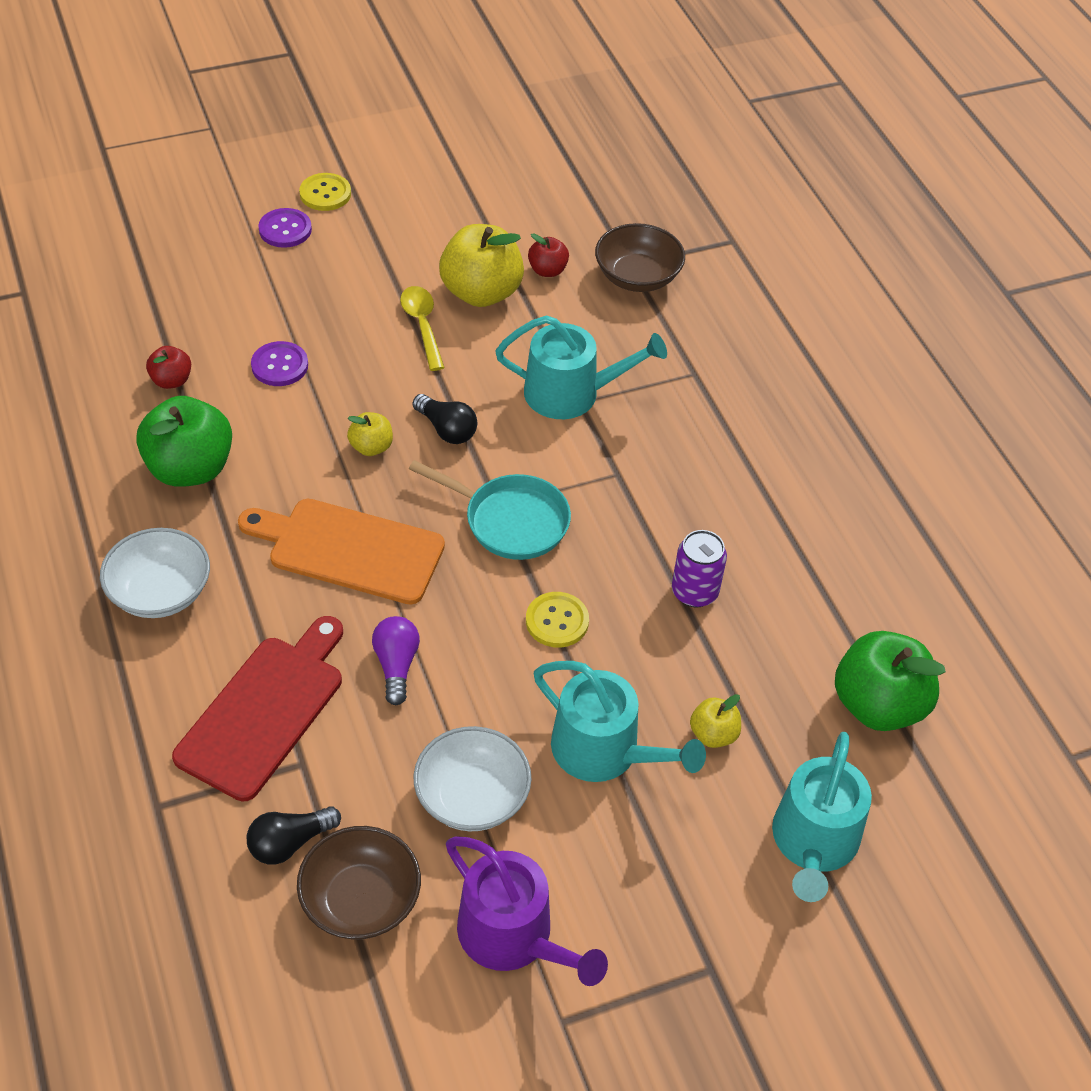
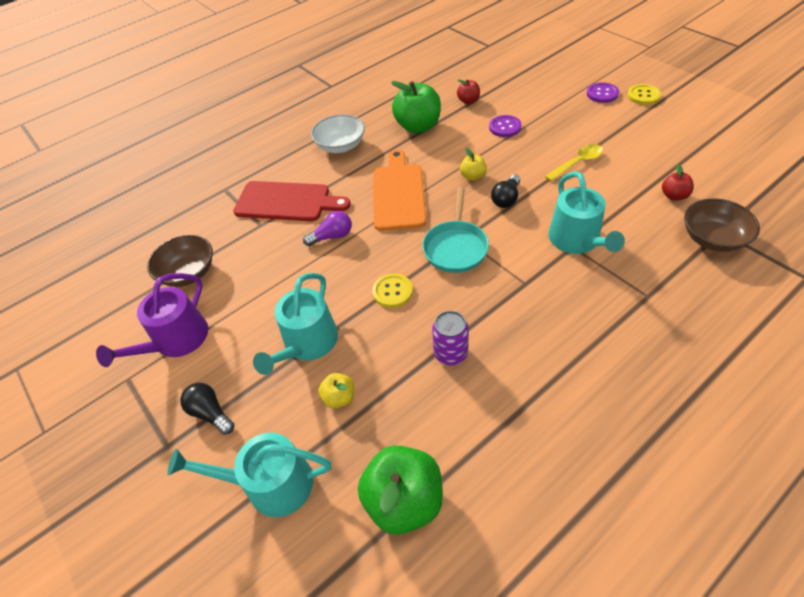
camera: 80 degrees right, 0 degrees up
black light bulb [247,806,341,865] -> black light bulb moved to [180,383,235,435]
white bowl [414,726,532,831] -> none
yellow apple [439,224,524,307] -> none

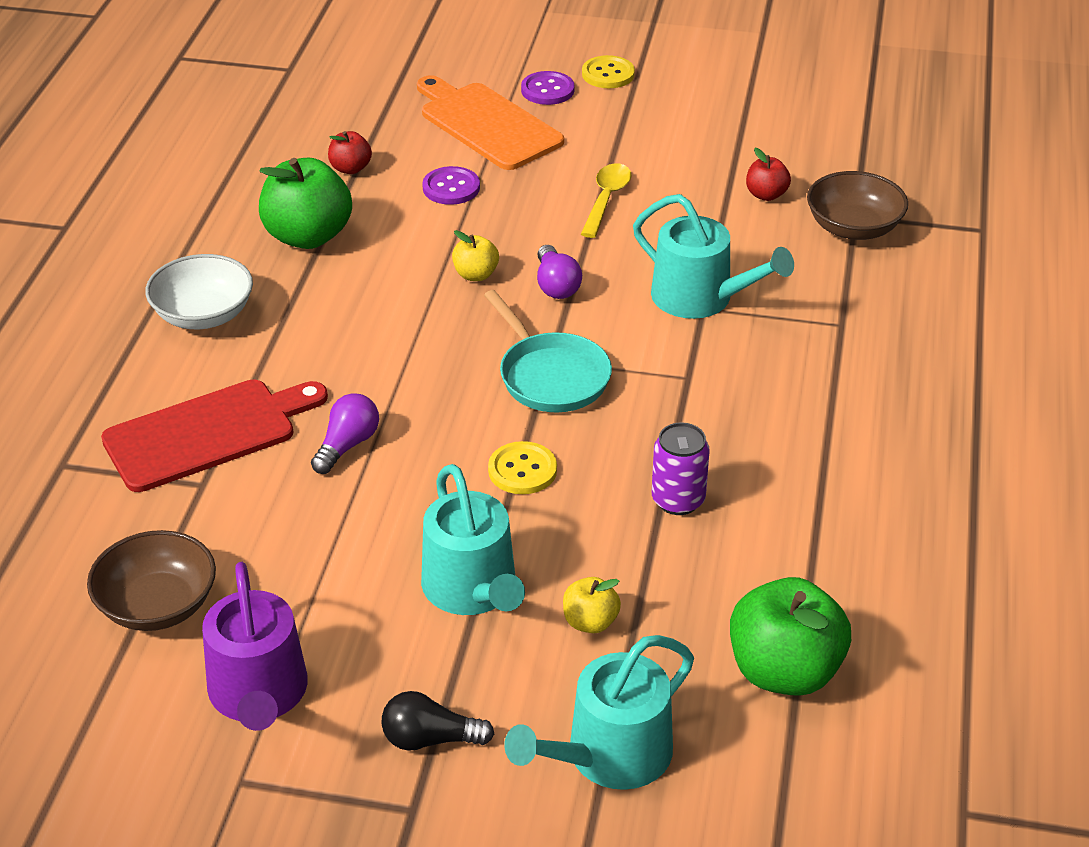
camera: 45 degrees left, 10 degrees down
orange cutting board [373,149,426,231] -> orange cutting board moved to [417,75,564,170]
black light bulb [491,174,520,208] -> purple light bulb [537,245,582,299]

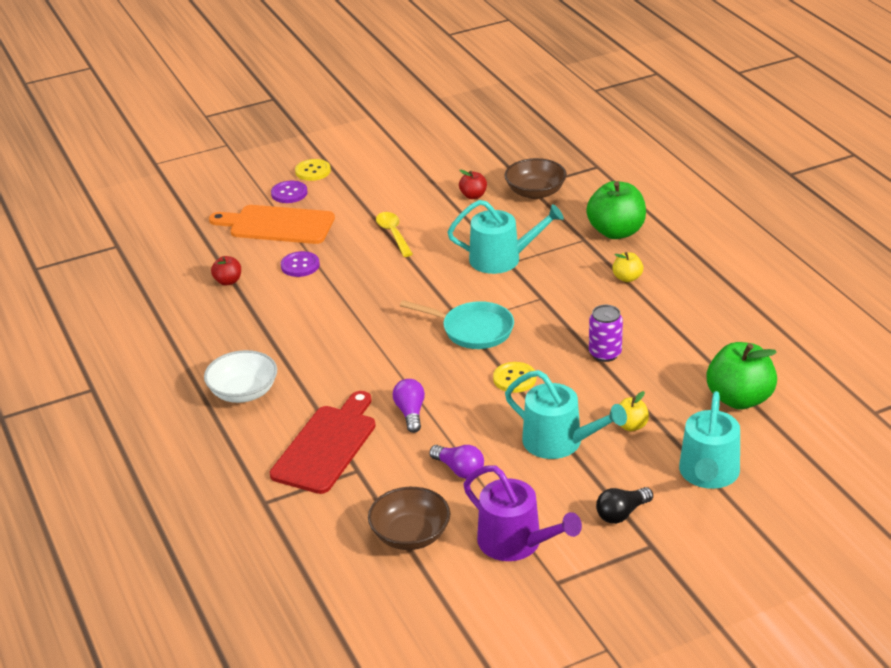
camera: 35 degrees left, 5 degrees down
green apple [259,158,352,249] -> green apple moved to [586,181,646,239]
yellow apple [452,230,499,281] -> yellow apple moved to [612,252,643,282]
purple light bulb [537,245,582,299] -> purple light bulb moved to [429,445,484,479]

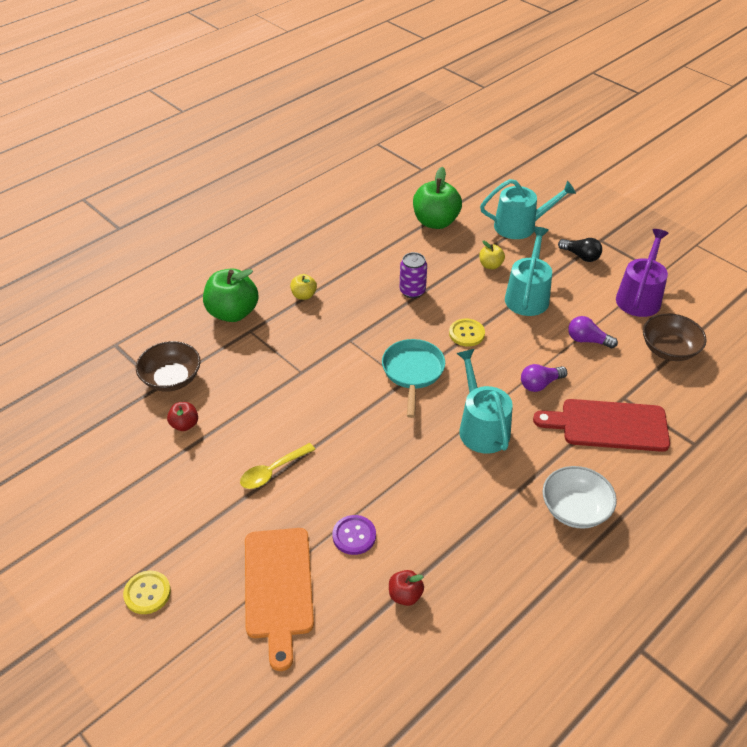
camera: 110 degrees left, 10 degrees up
purple button [271,181,307,203] -> none
purple light bulb [429,445,484,479] -> purple light bulb turned 90 degrees counterclockwise [568,316,618,348]
turquoise watering can [447,200,564,274] -> turquoise watering can moved to [457,349,513,454]

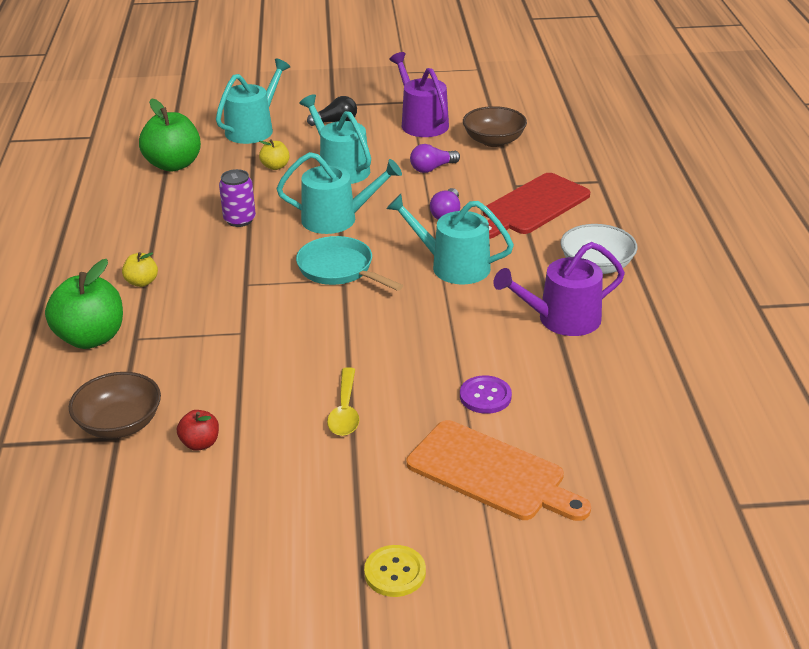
camera: 50 degrees left, 10 degrees down
red apple [389,570,424,606] -> none
yellow button [449,319,485,346] -> turquoise watering can [277,152,402,234]
none -> purple watering can [493,242,625,336]

